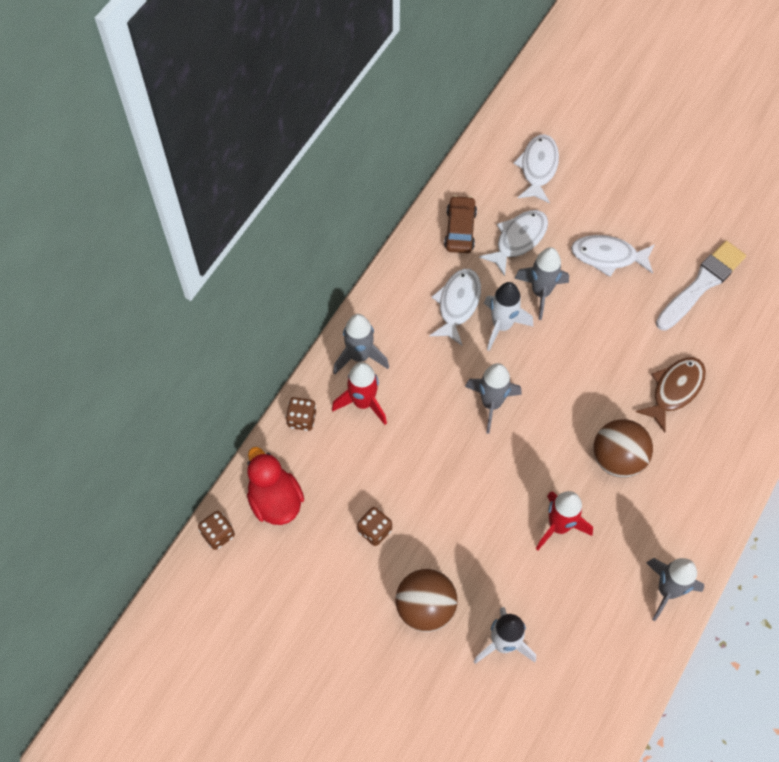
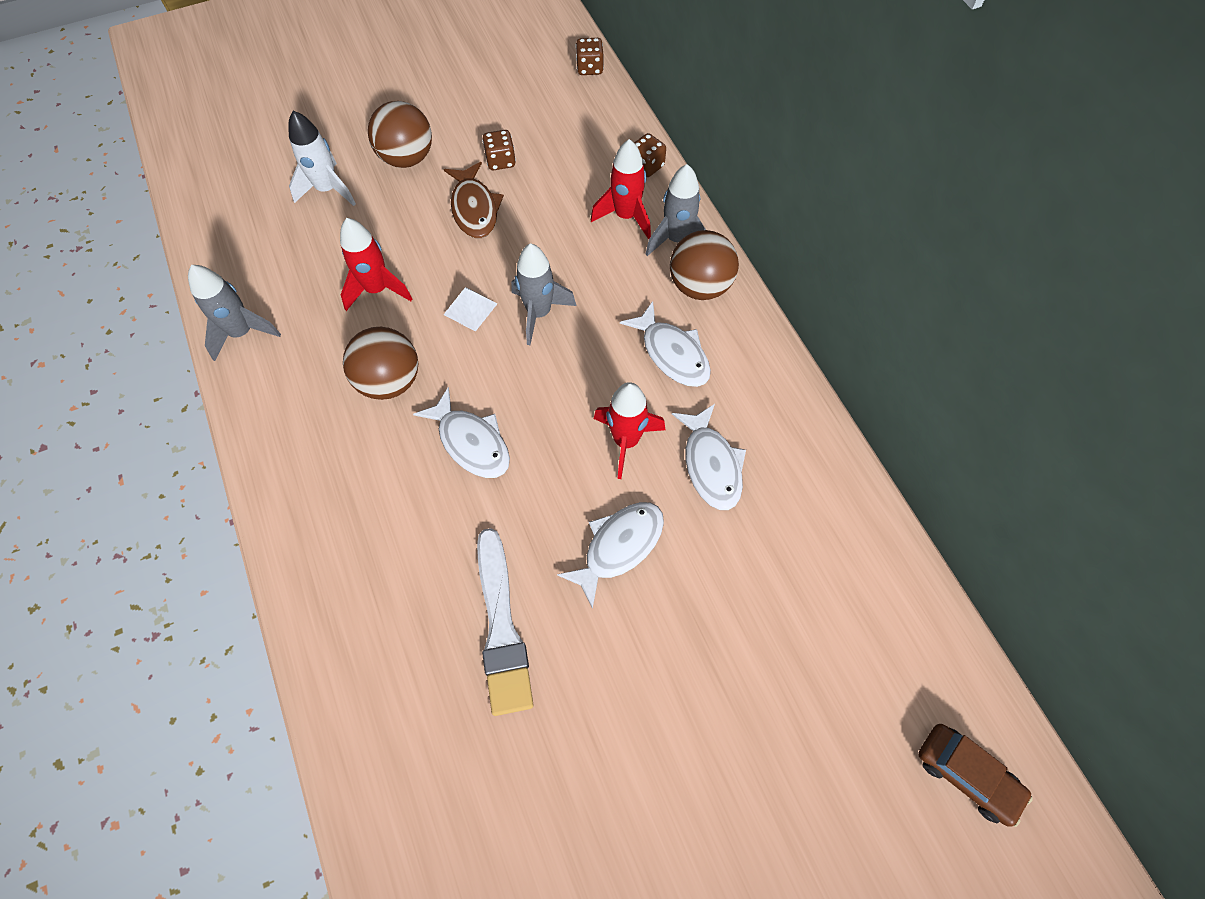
camera: 125 degrees right, 0 degrees up
red duck [247,447,304,525] -> none
brown car [444,195,477,253] -> brown car moved to [918,724,1033,827]
white rocket [484,282,533,351] -> none
white fish [513,134,559,204] -> white fish moved to [413,387,510,478]
grey rocket [514,247,569,320] -> red rocket [594,382,665,479]
brown fish [636,357,706,432] -> brown fish moved to [444,162,504,238]
none -> white pyramid [443,287,498,332]
none -> brown ball [670,230,739,300]

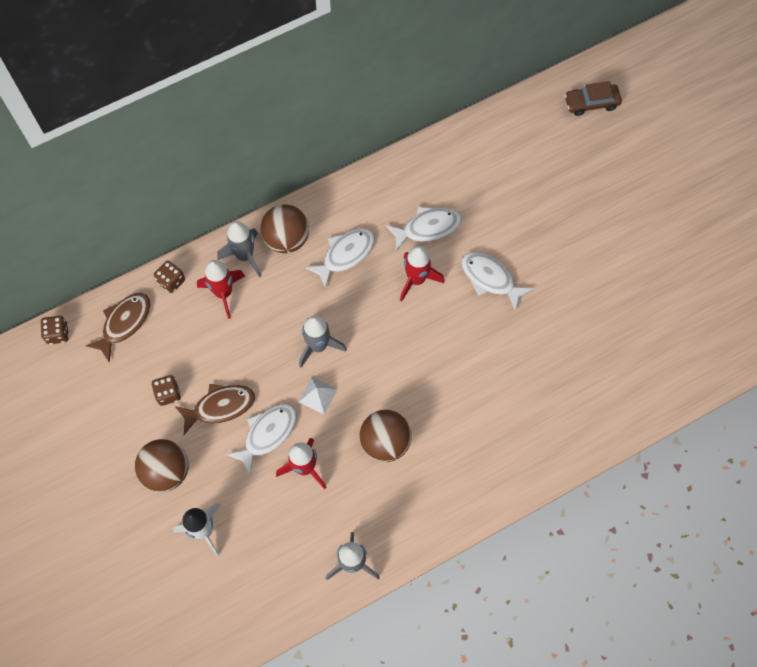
camera: 95 degrees left, 5 degrees up
white fish [413,387,510,478] -> white fish moved to [227,404,297,475]
white brush [477,528,534,716] -> none
brown car [918,724,1033,827] -> brown car turned 135 degrees counterclockwise [564,81,622,116]
none -> brown fish [85,293,151,363]

